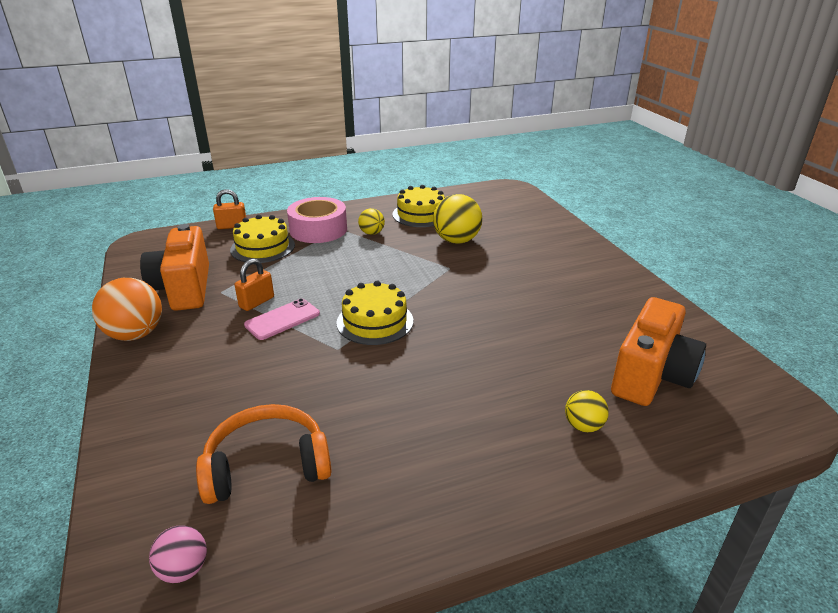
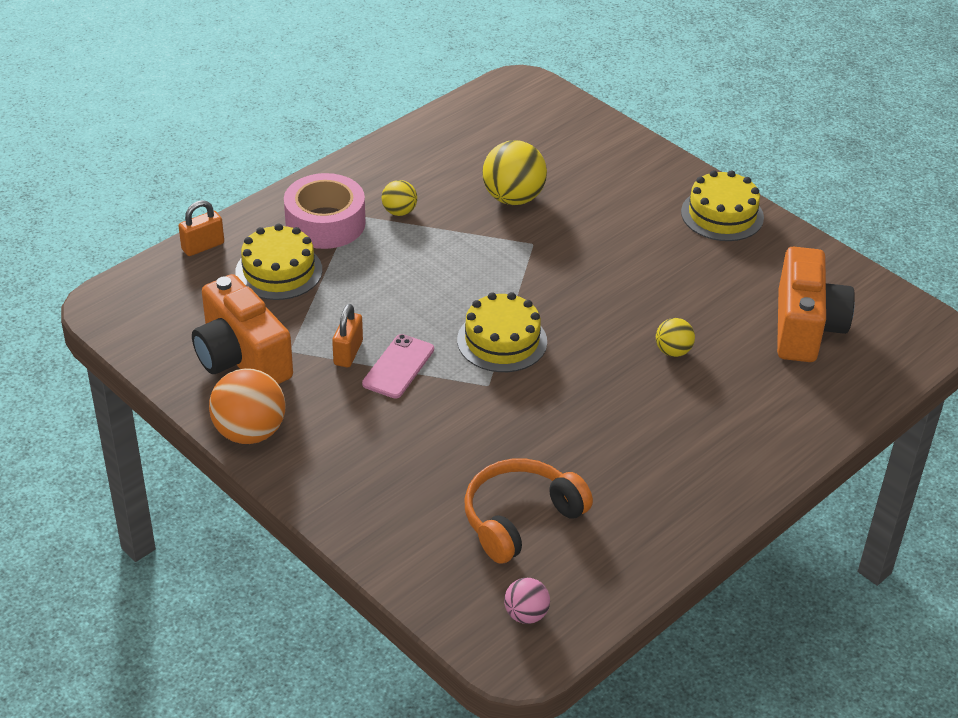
camera: 25 degrees left, 10 degrees up
yellow cake [392,185,445,227] -> yellow cake moved to [681,170,764,241]
yellow ball [565,390,609,432] -> yellow ball moved to [656,318,695,357]

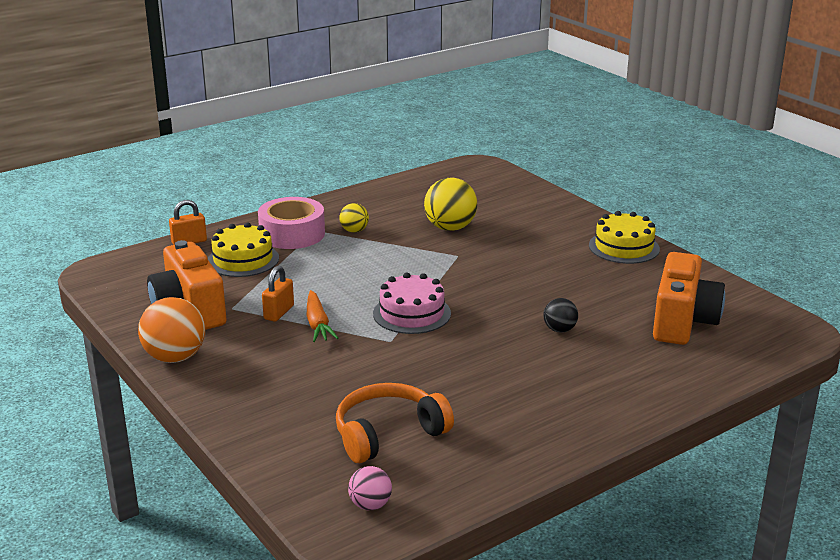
camera: 10 degrees right, 15 degrees down
pink phone [362,334,434,399] -> orange carrot [307,290,338,342]
yellow cake [457,292,547,372] -> pink cake [373,272,451,334]
yellow ball [656,318,695,357] -> black ball [543,298,578,332]

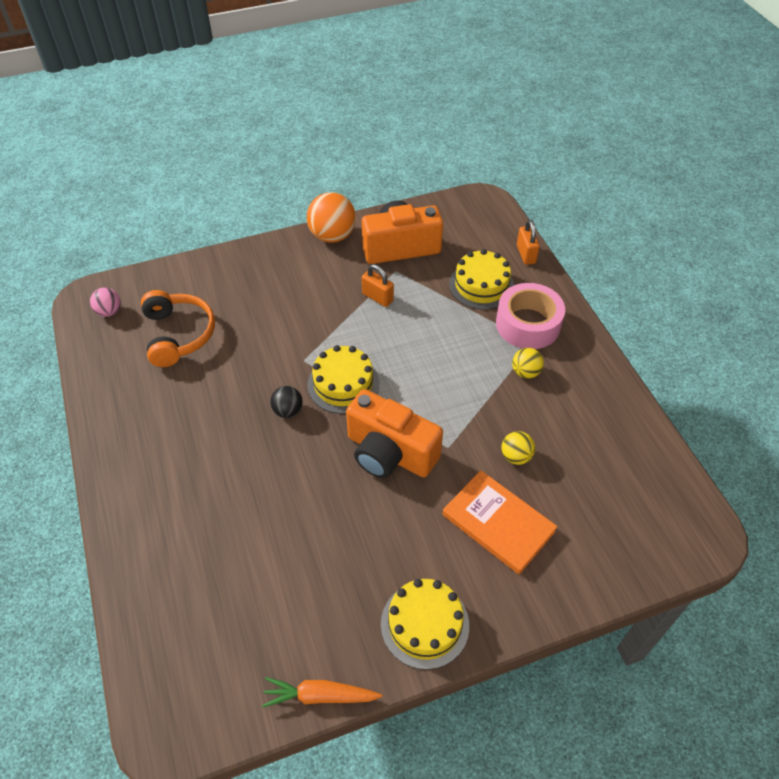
camera: 105 degrees right, 25 degrees up
orange carrot [307,290,338,342] -> orange carrot moved to [262,677,382,707]
pink cake [373,272,451,334] -> yellow cake [308,345,379,414]
yellow ball [424,177,477,231] -> yellow ball [502,431,535,465], size x0.55
black ball [543,298,578,332] -> black ball moved to [270,386,303,418]
orange camera [653,252,725,345] -> orange camera moved to [346,389,443,479]
none -> orange book [443,470,558,574]

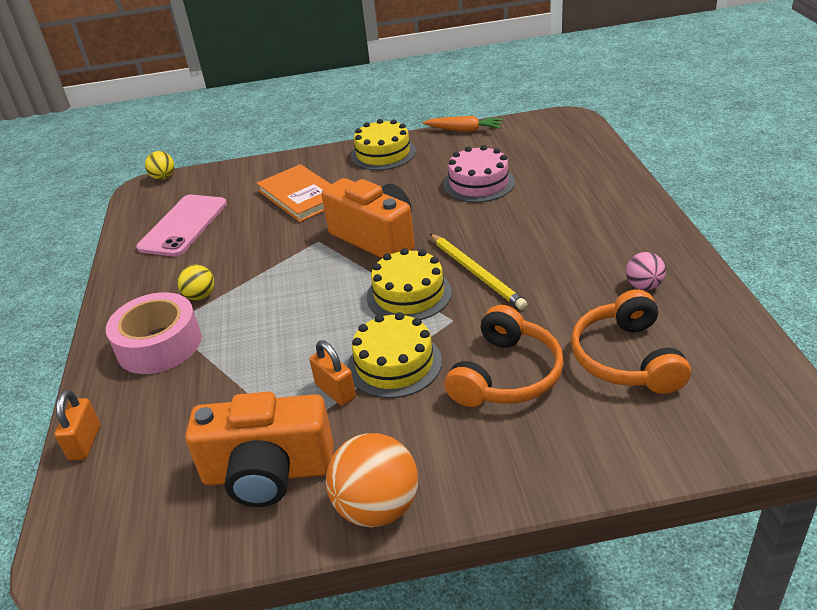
camera: 165 degrees left, 15 degrees down
pink ball [90,288,121,317] -> pink ball moved to [626,252,666,290]
black ball [270,386,303,418] -> yellow pencil [430,234,527,310]
yellow cake [449,249,514,310] -> yellow cake moved to [348,312,442,398]
yellow ball [502,431,535,465] -> yellow ball moved to [145,151,174,180]
none -> pink phone [136,195,227,257]
none -> pink cake [443,145,515,203]
none -> orange headphones [444,305,564,407]

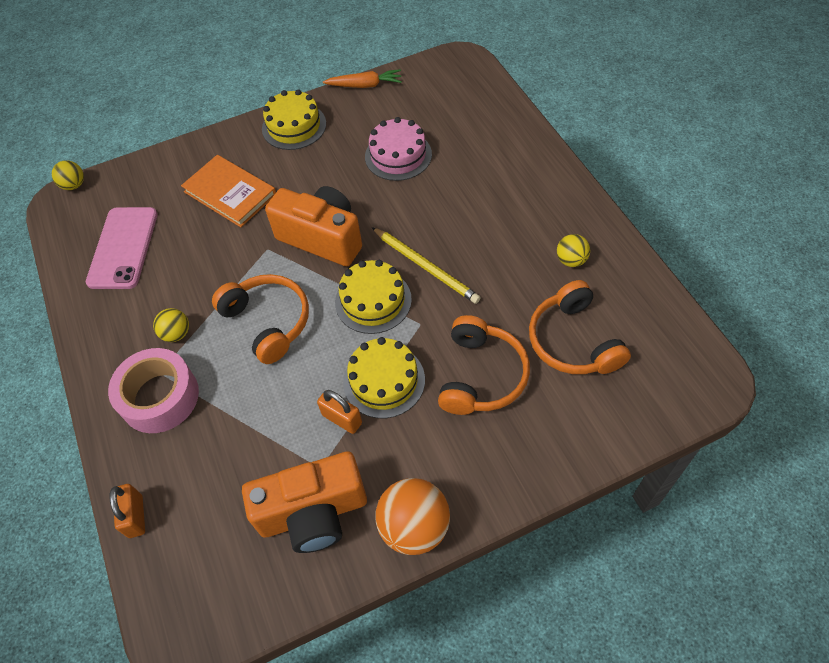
camera: 15 degrees left, 20 degrees up
pink ball [626,252,666,290] -> yellow ball [557,234,590,267]
none -> orange headphones [212,274,309,364]

